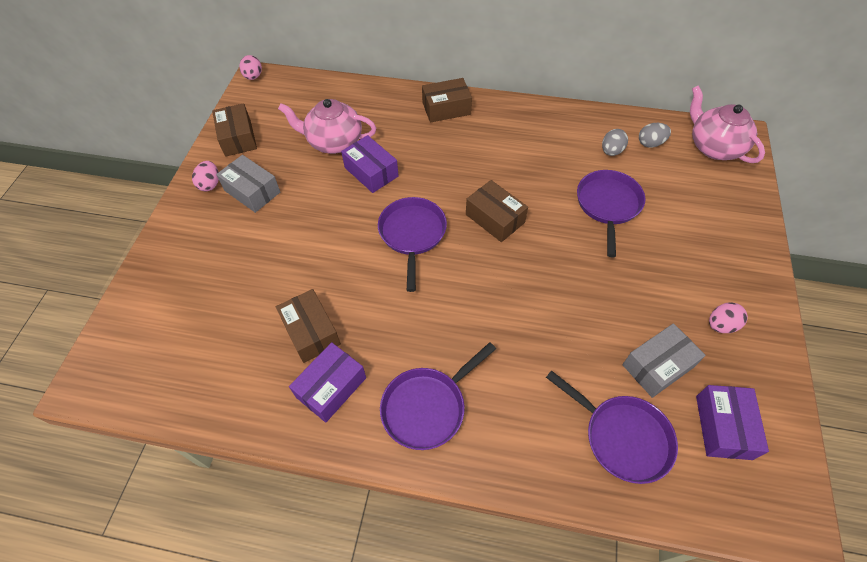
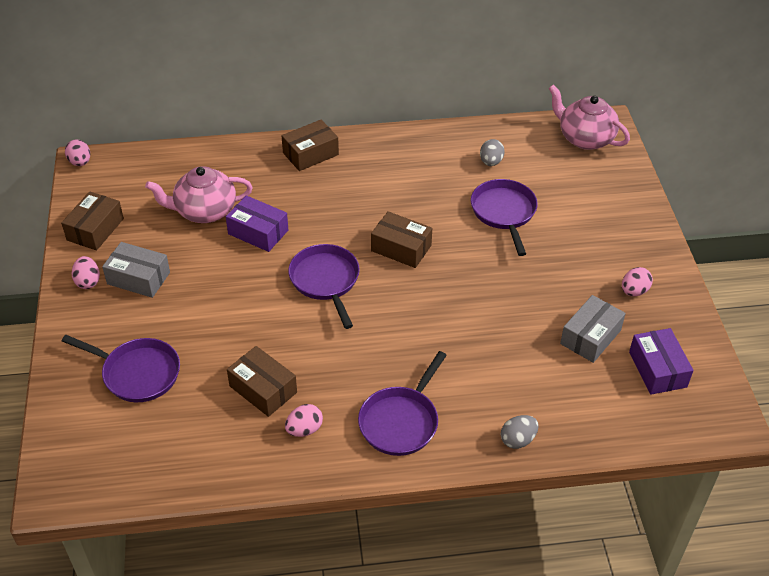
camera: 20 degrees left, 10 degrees down
brown box [212,103,257,157] -> brown box turned 60 degrees clockwise [61,191,124,250]
purple box [289,342,366,423] -> pink egg [285,404,323,437]
purple pan [546,370,678,484] -> purple pan moved to [62,335,180,402]
grey egg [639,123,671,148] -> grey egg moved to [501,415,539,449]

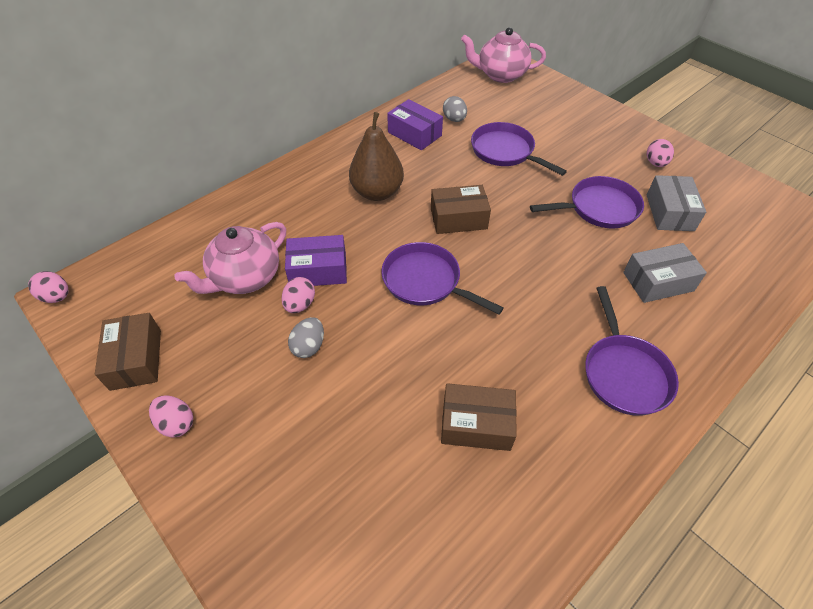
camera: 35 degrees left, 5 degrees up
purple pan [62,335,180,402] -> purple pan moved to [530,176,644,228]
grey box [102,242,170,298] -> grey box moved to [623,243,707,303]
brown box [282,120,339,171] -> none
pink egg [285,404,323,437] -> pink egg moved to [281,277,315,313]
grey egg [501,415,539,449] -> grey egg moved to [288,317,324,358]
purple box [629,328,694,395] -> purple box moved to [387,99,443,150]
none -> brown pear [349,112,404,201]

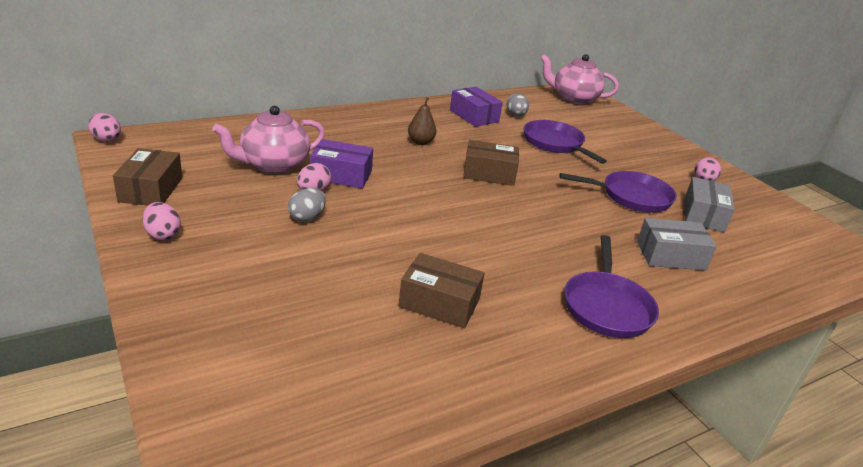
camera: 10 degrees right, 20 degrees down
brown pear [349,112,404,201] -> brown pear [408,97,437,145], size x0.56
purple pan [381,242,504,314] -> none

